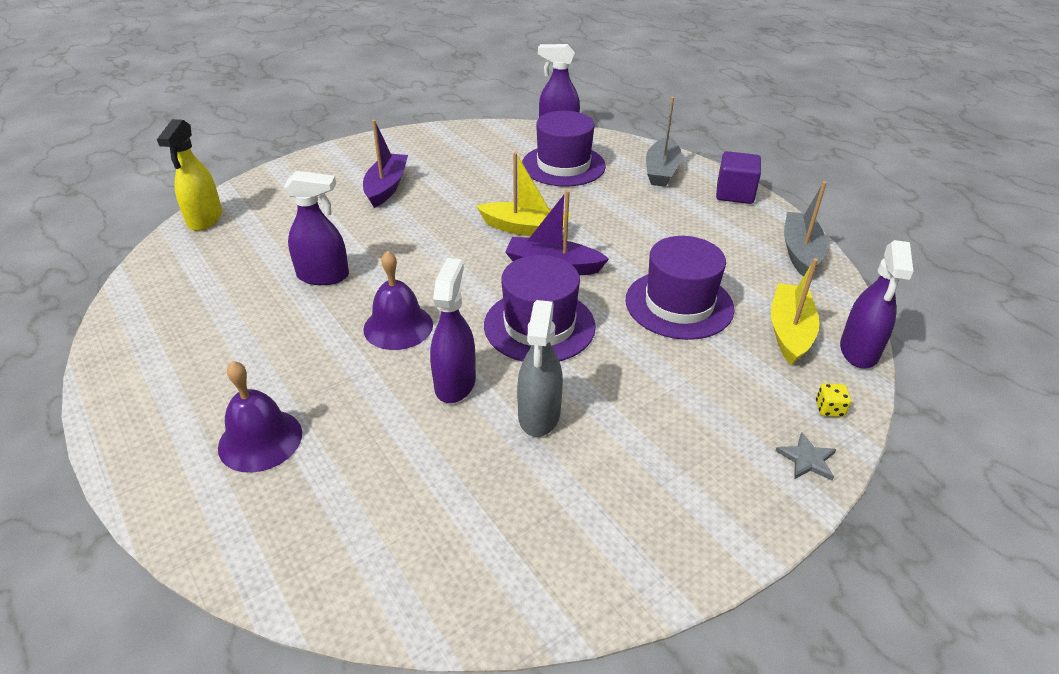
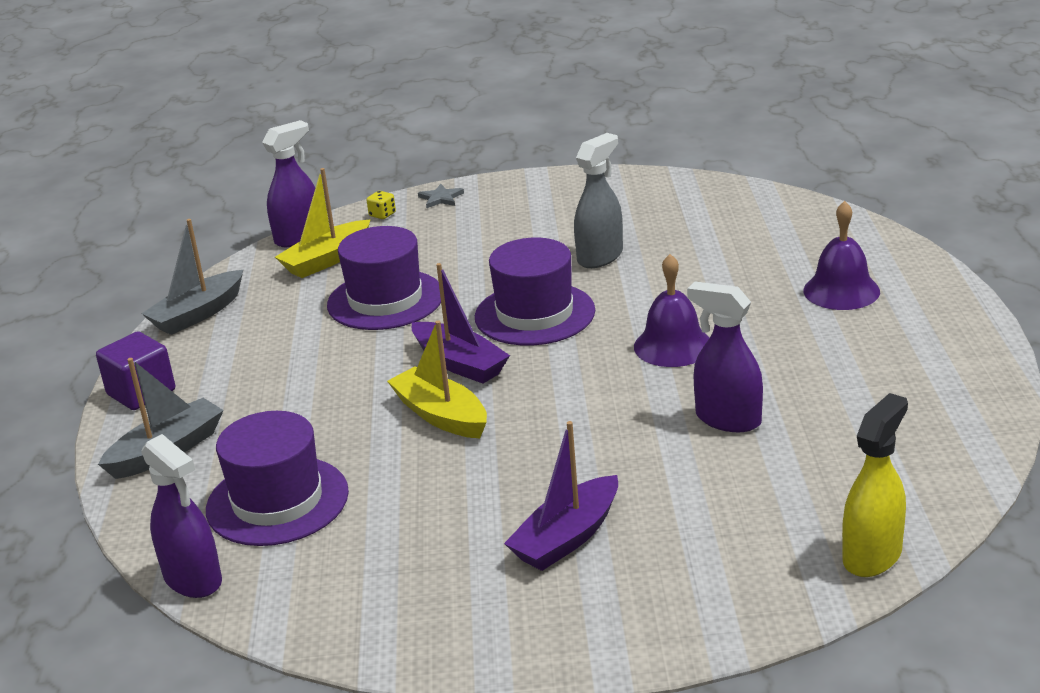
camera: 145 degrees left, 10 degrees down
purple spray bottle [430,258,476,403] -> none

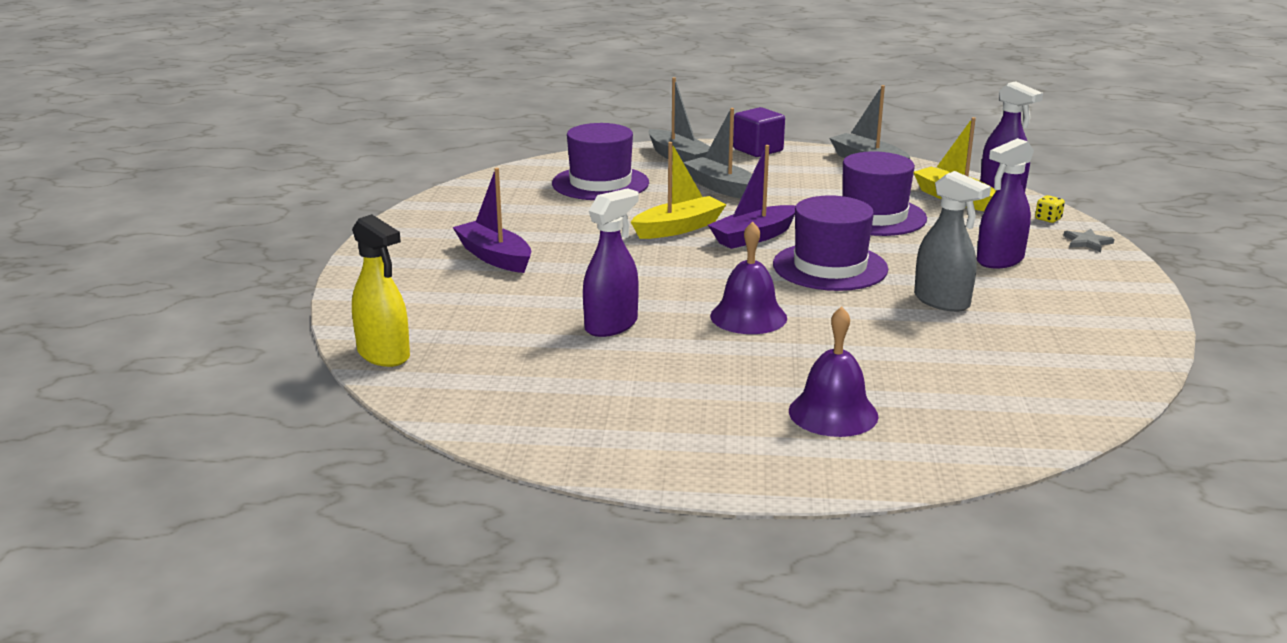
camera: 95 degrees right, 5 degrees down
purple spray bottle [141,434,222,598] -> purple spray bottle moved to [977,138,1034,268]
none -> grey boat [683,108,752,199]

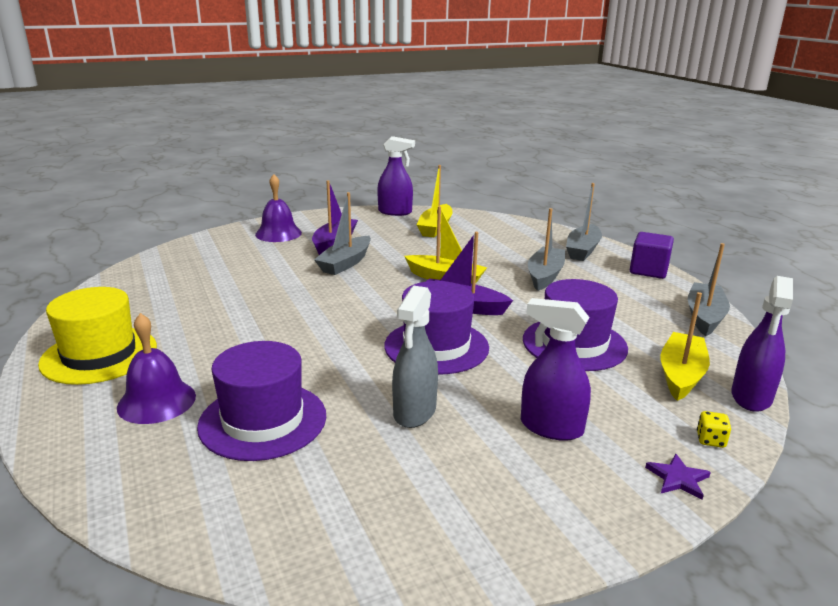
camera: 60 degrees right, 0 degrees up
yellow spray bottle [352,214,410,367] -> none
purple hat [552,123,649,200] -> purple hat moved to [197,341,326,461]
purple spray bottle [583,188,639,337] -> purple spray bottle moved to [377,136,415,216]
purple bell [710,221,787,334] -> purple bell moved to [255,174,302,242]
grey star [1063,229,1114,252] -> purple star [645,454,711,500]
none -> yellow hat [38,287,157,385]
none -> grey boat [314,192,371,275]
none -> yellow boat [417,165,453,237]

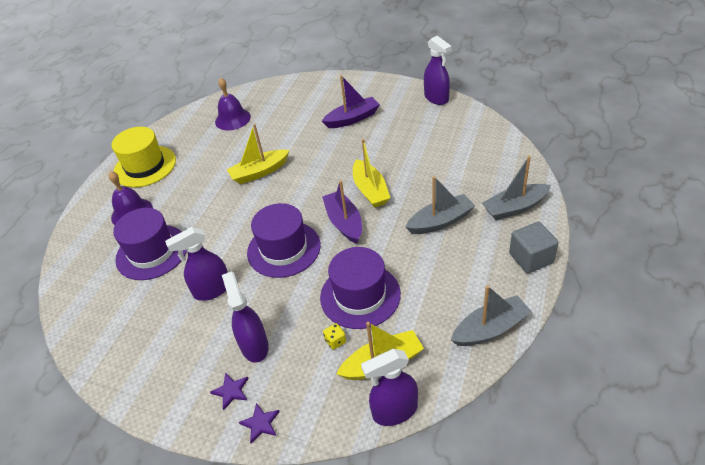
camera: 50 degrees right, 20 degrees up
purple bell [255,174,302,242] -> purple bell moved to [215,78,251,130]
grey boat [314,192,371,275] -> none
grey spray bottle [392,286,438,428] -> purple spray bottle [165,227,228,301]
yellow boat [417,165,453,237] -> yellow boat moved to [227,124,289,184]
purple cube [630,232,674,279] -> grey cube [509,222,559,274]
yellow dice [697,411,731,448] -> yellow dice moved to [323,323,346,350]
none -> purple star [210,373,249,410]

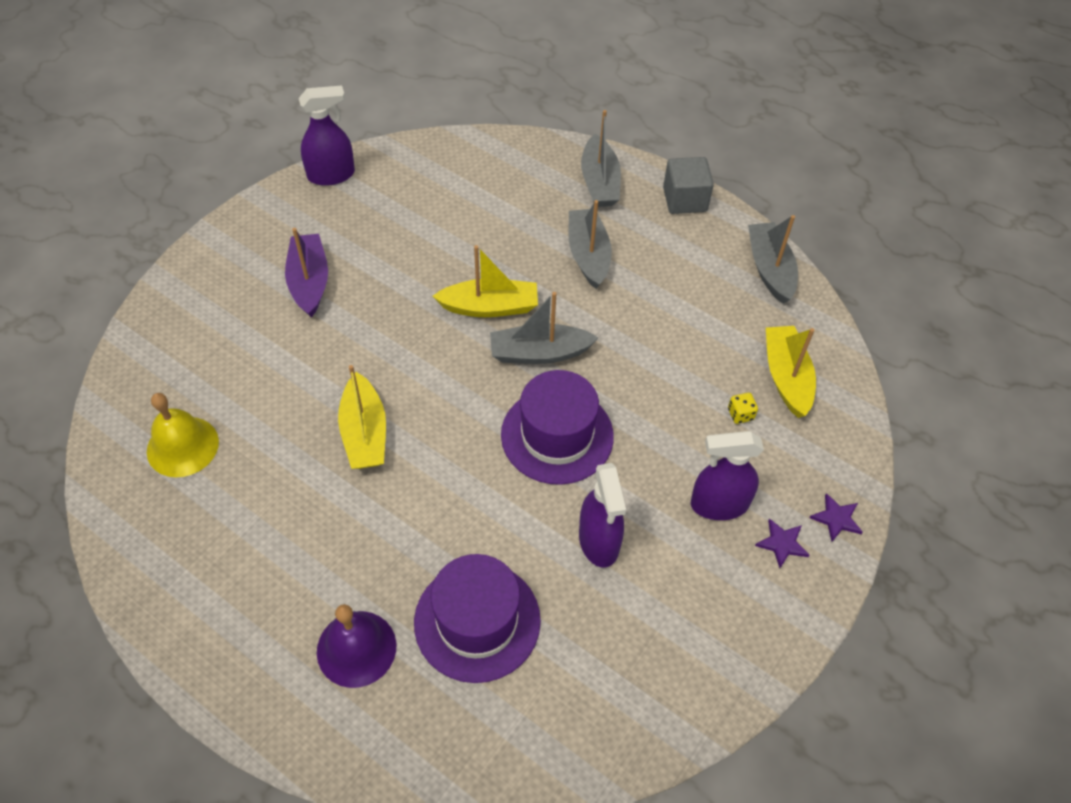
camera: 80 degrees left, 10 degrees up
yellow hat [111,127,176,187] -> none
purple bell [215,78,251,130] -> yellow bell [147,393,219,477]
purple hat [320,247,401,329] -> none
purple boat [322,180,362,244] -> grey boat [490,292,598,364]
purple spray bottle [361,349,418,426] -> none

